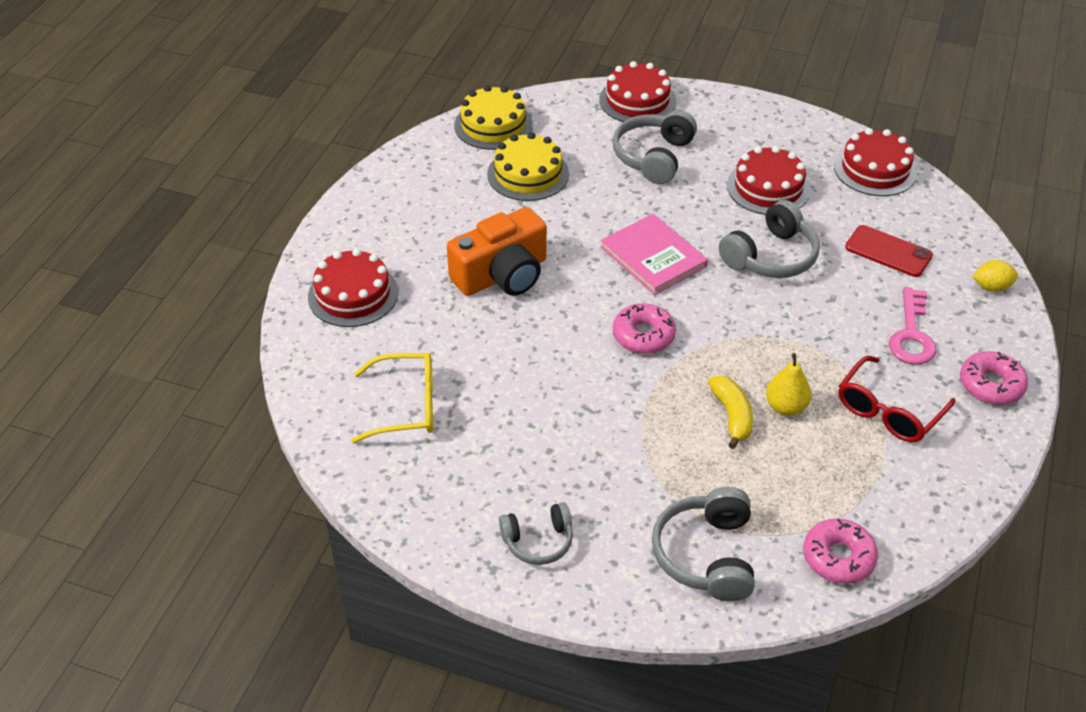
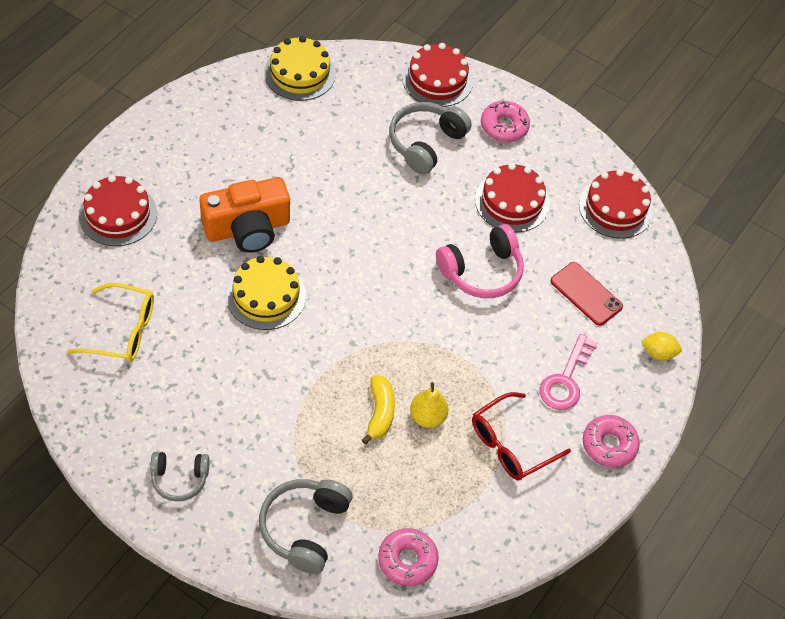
camera: 10 degrees right, 10 degrees up
yellow cake [487,132,569,201] -> yellow cake moved to [226,256,306,330]
pink book [601,214,708,295] -> none
pink donut [613,303,676,354] -> pink donut moved to [481,101,530,142]
grey headphones [719,200,820,278] -> pink headphones [436,224,524,298]

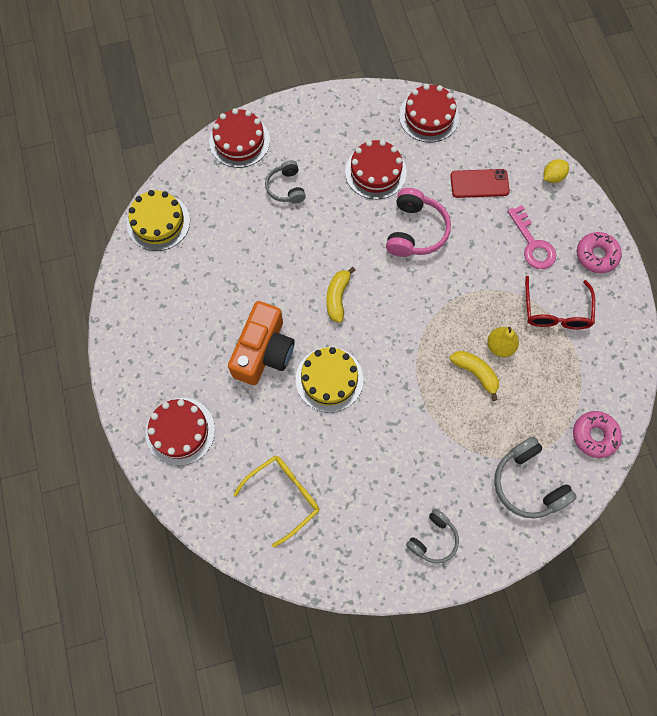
camera: 45 degrees left, 15 degrees up
grey headphones [389,102,472,174] -> grey headphones [265,160,306,203], size x0.64
pink donut [481,101,530,142] -> none
none -> yellow banana [326,267,356,323]

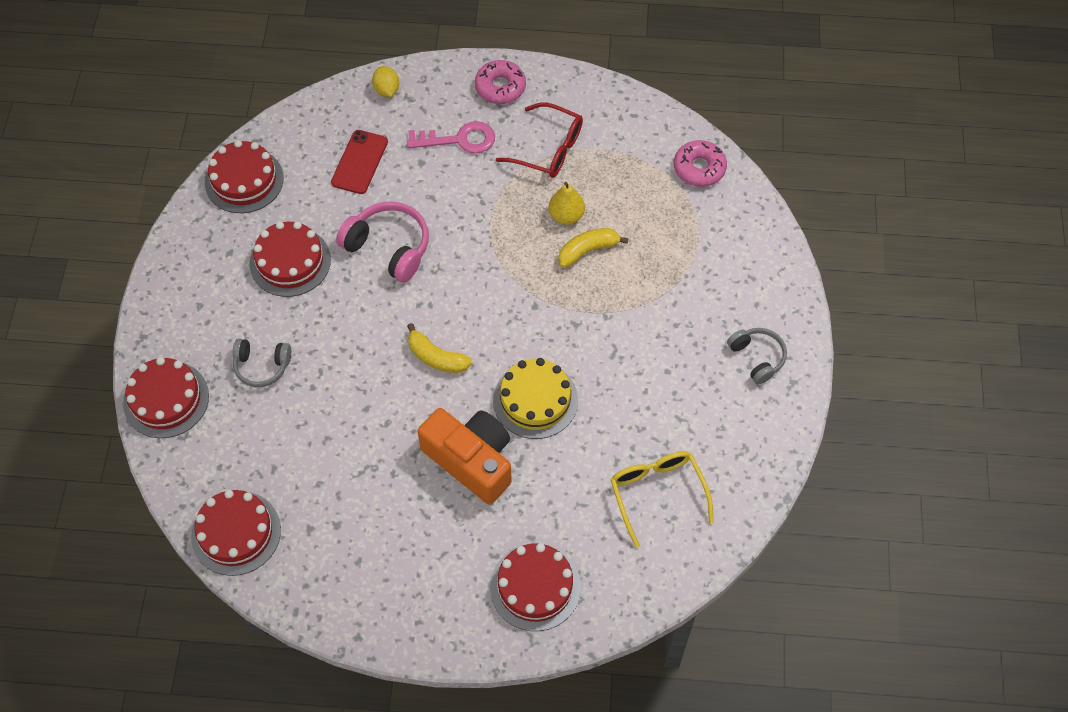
camera: 70 degrees left, 10 degrees down
yellow cake [127,190,190,251] -> red cake [191,490,281,576]
grey headphones [494,436,577,519] -> none

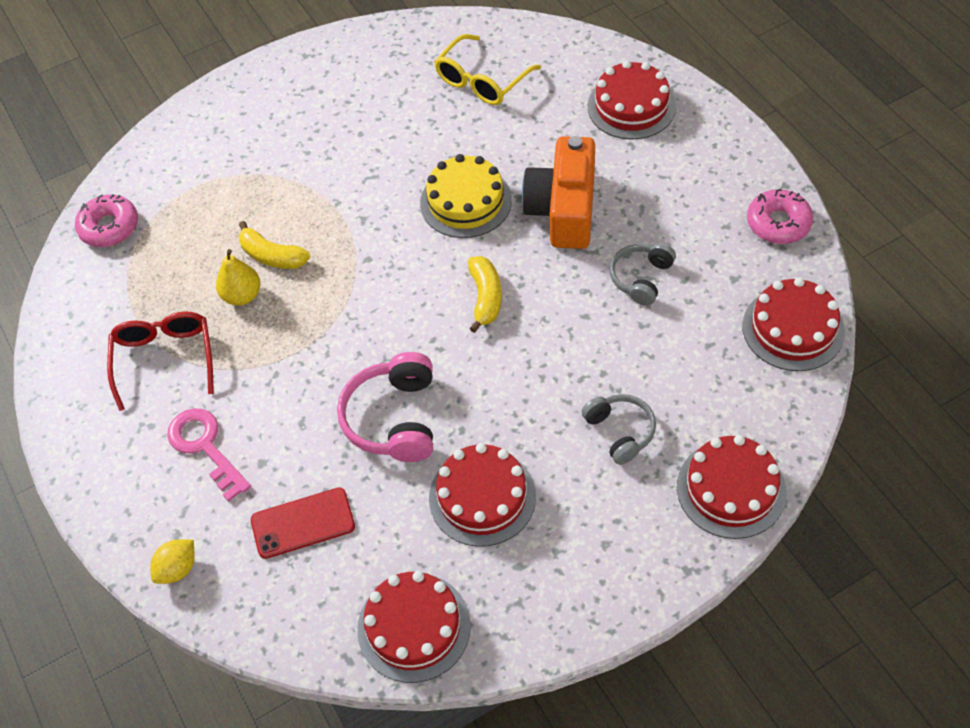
camera: 120 degrees left, 5 degrees down
pink donut [475,60,526,104] -> pink donut moved to [747,189,813,244]
grey headphones [727,328,787,385] -> grey headphones moved to [610,243,676,306]

